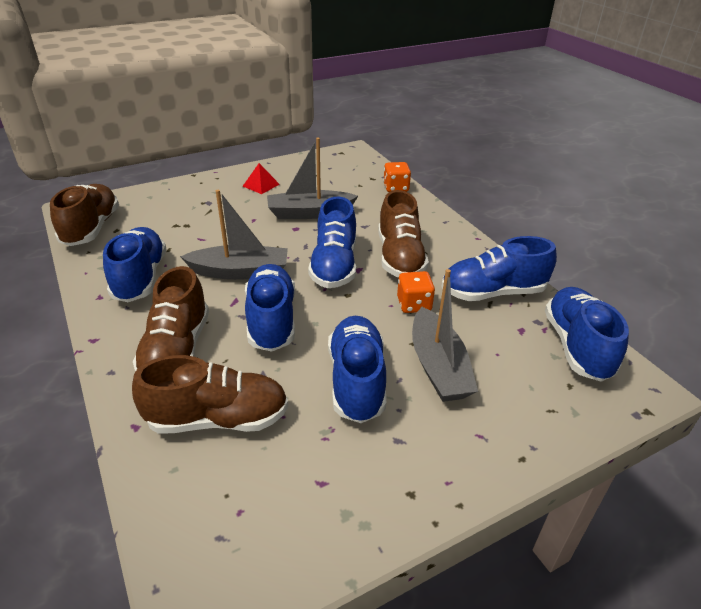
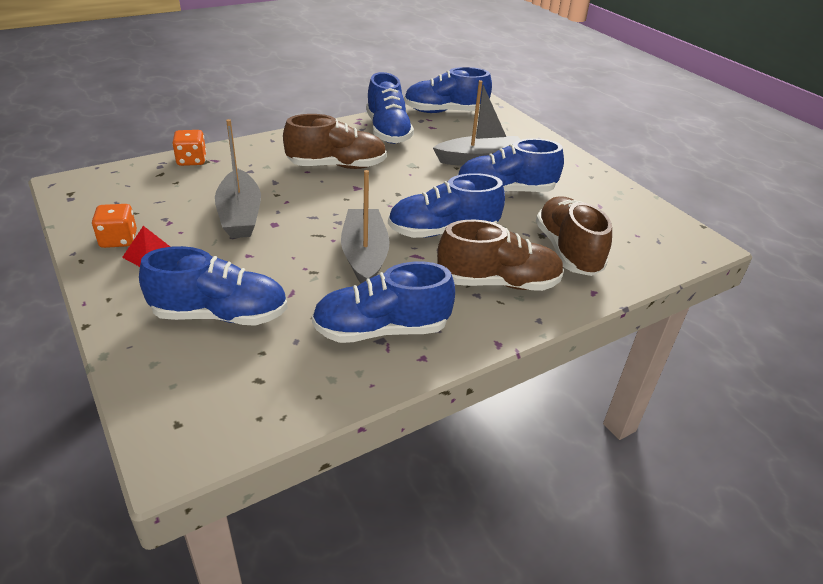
camera: 95 degrees left, 0 degrees up
brown shoe [50,184,119,246] -> none
blue shoe [308,196,356,288] -> blue shoe moved to [139,246,288,326]
orange dice [397,271,435,313] -> orange dice moved to [92,204,137,248]

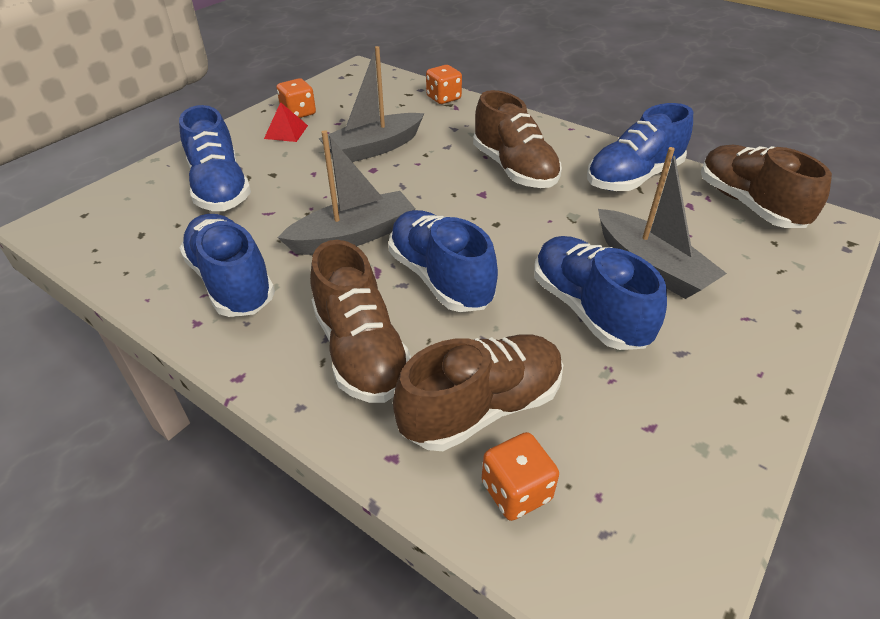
camera: 70 degrees right, 5 degrees up
blue shoe [404,67,492,113] -> brown shoe [701,145,832,228]
none -> orange dice [482,432,559,521]

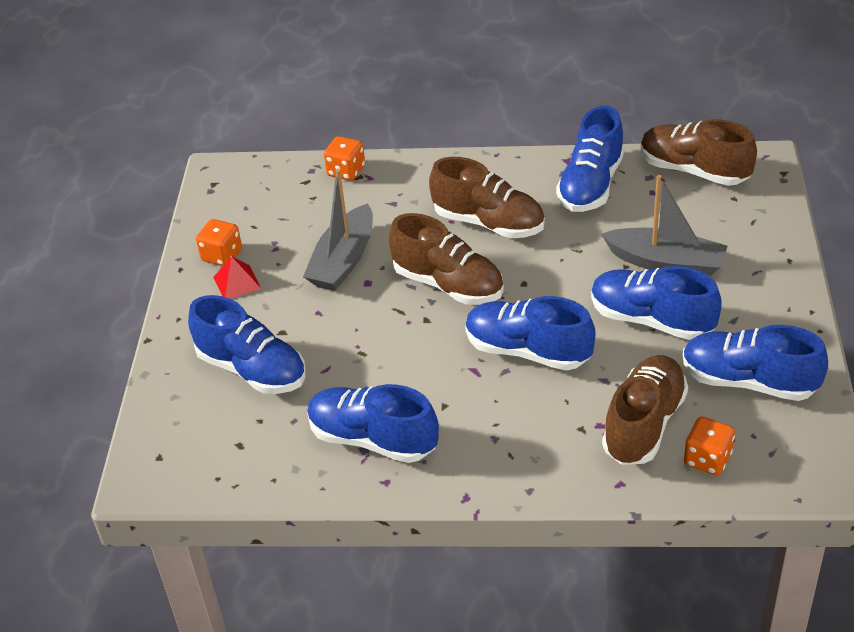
camera: 30 degrees left, 0 degrees up
grey boat [278,130,416,255] -> none
brown shoe [310,240,412,403] -> brown shoe moved to [389,213,504,305]
none -> blue shoe [683,325,828,401]

